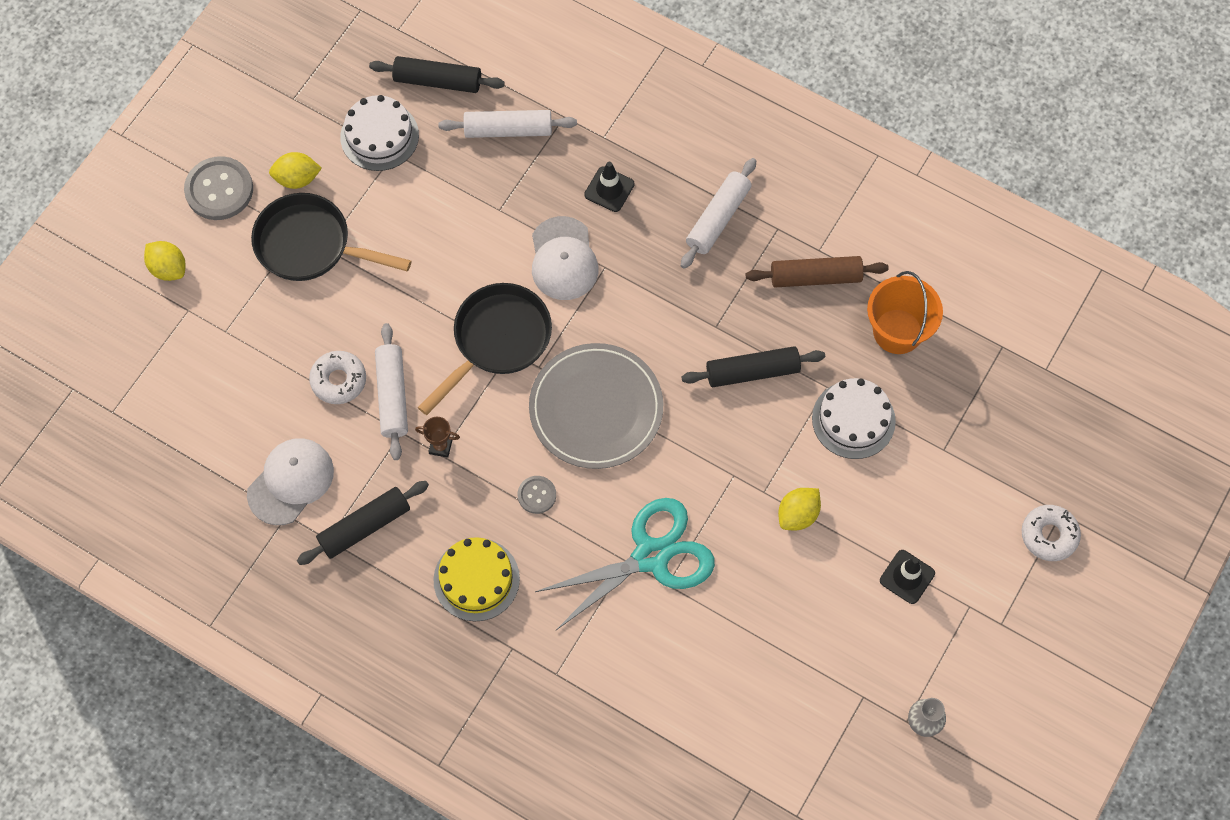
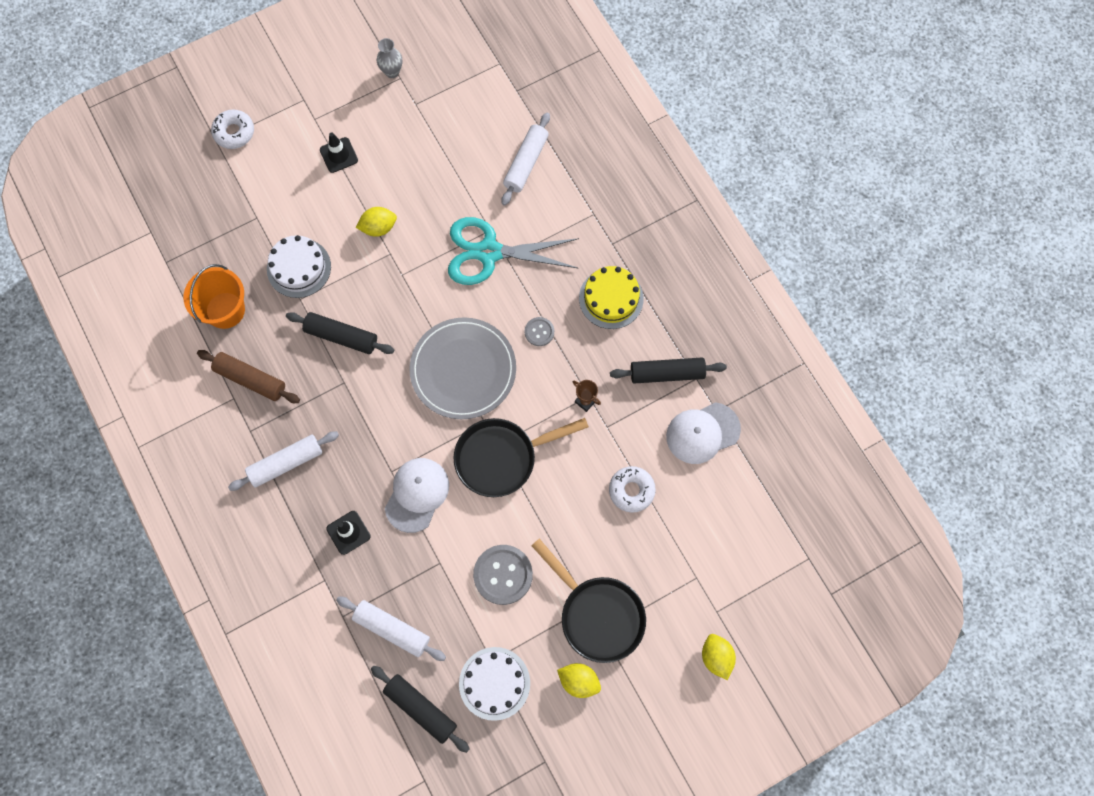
camera: 150 degrees left, 5 degrees up
grey button [184,156,253,220] -> grey button moved to [473,545,533,605]
white rolling pin [375,323,408,460] -> white rolling pin moved to [501,112,550,206]

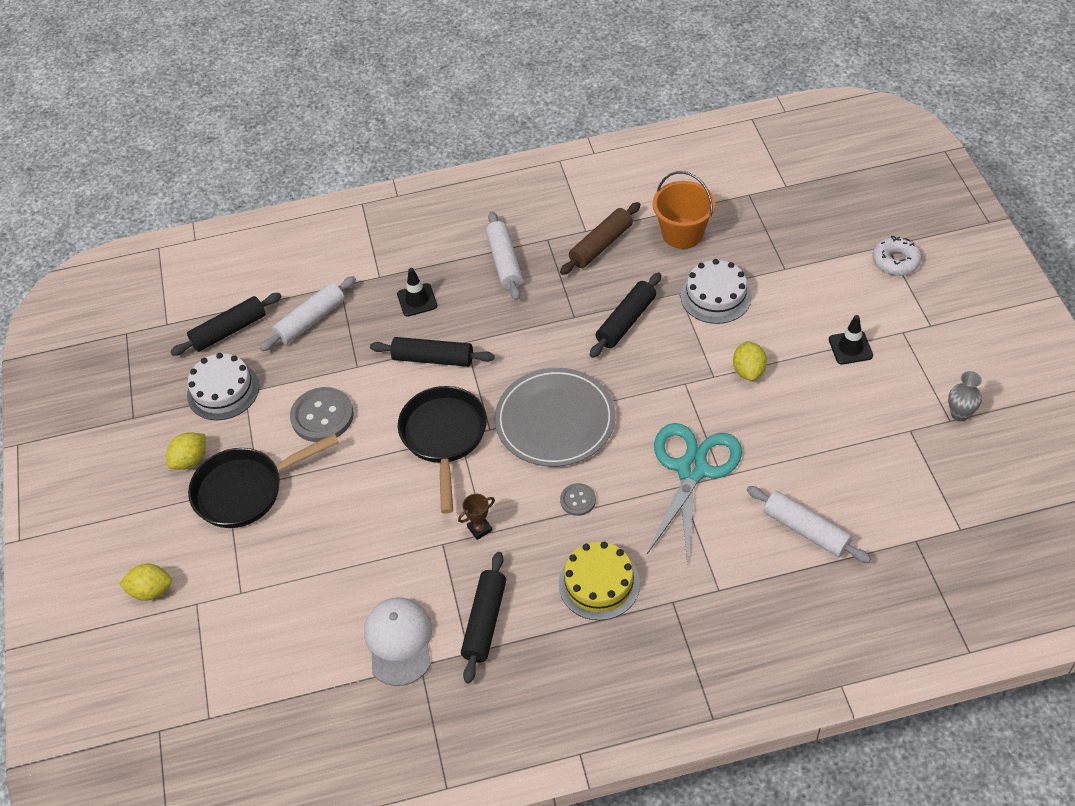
camera: 110 degrees right, 20 degrees down
white cap [385,458,449,533] -> black rolling pin [370,337,495,367]
white donut [609,466,656,513] -> none

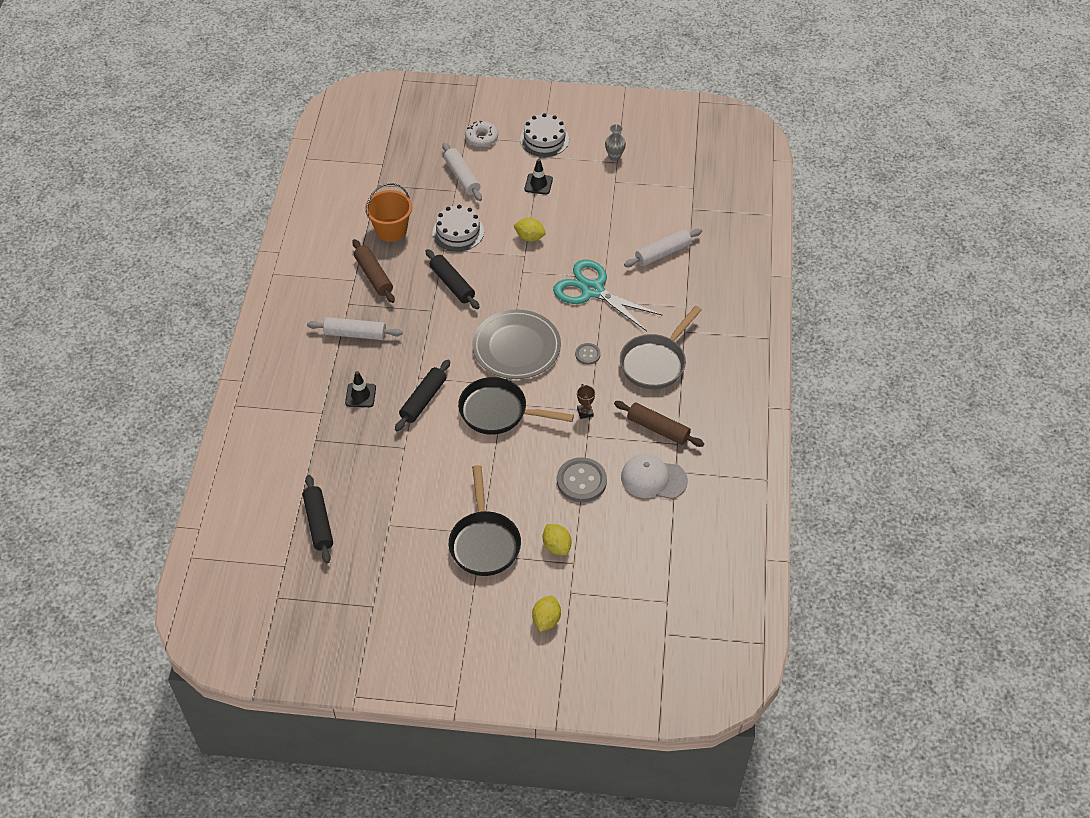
camera: 75 degrees left, 0 degrees up
yellow lemon [166,432,206,470] -> yellow lemon moved to [543,524,572,555]
white cake [187,353,259,420] -> white cake moved to [520,113,569,157]
white rolling pin [260,276,356,351] -> white rolling pin moved to [442,143,482,201]
grey button [290,387,354,442] -> grey button moved to [557,457,607,502]
black rolling pin [461,552,506,684] -> brown rolling pin [614,401,704,447]
yellow cake [559,542,640,621] -> grey pan [620,306,702,389]

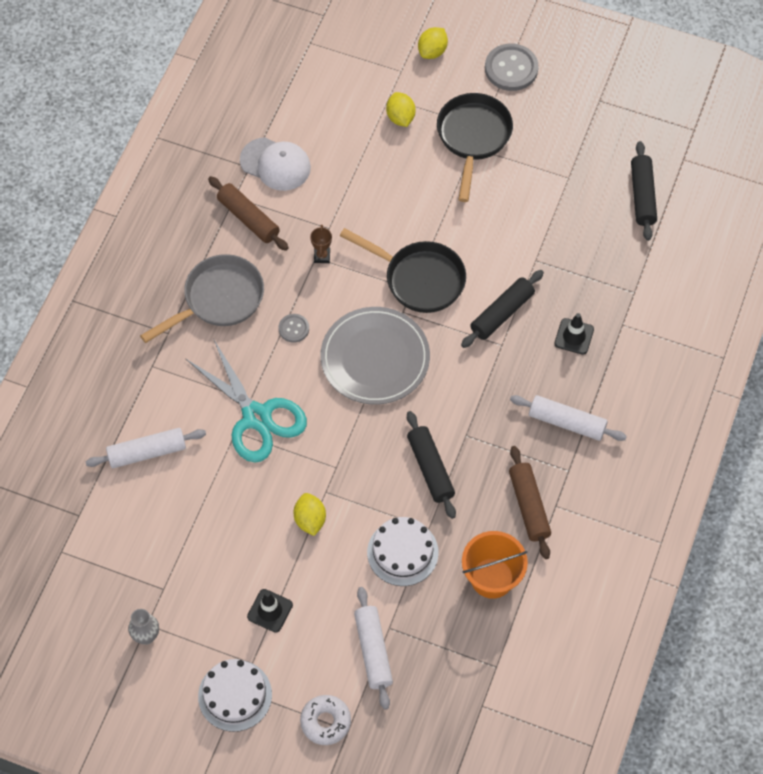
camera: 165 degrees left, 10 degrees up
yellow lemon [513,218,546,242] -> yellow lemon turned 45 degrees clockwise [293,493,326,536]
grey button [557,457,607,502] -> grey button moved to [485,44,538,91]

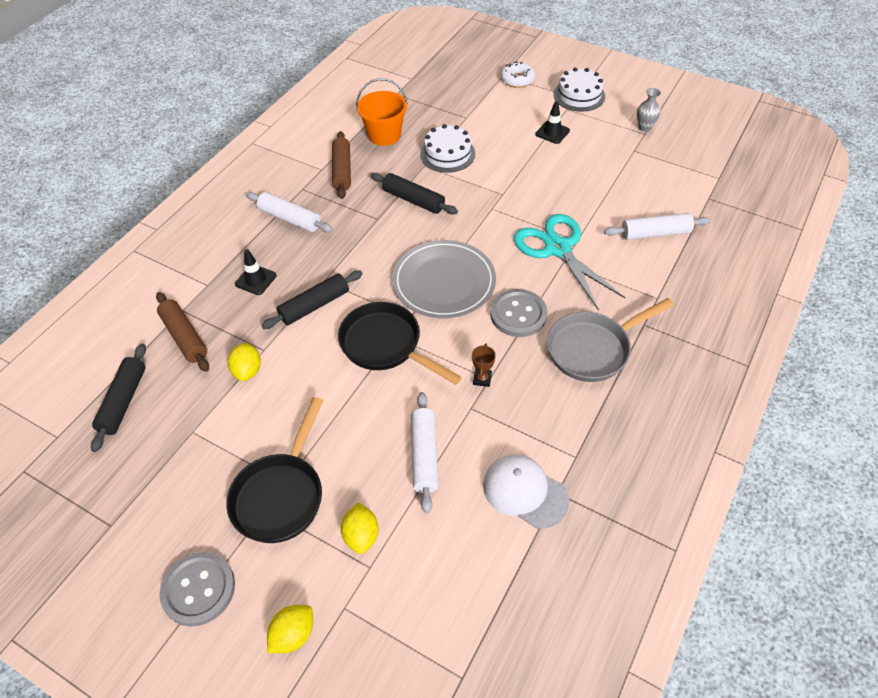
camera: 170 degrees left, 10 degrees down
brown rolling pin [208,176,289,251] -> brown rolling pin moved to [156,292,209,372]
grey button [278,314,309,343] -> grey button [490,289,547,337], size x1.86
yellow lemon [293,493,326,536] -> yellow lemon moved to [228,343,261,381]
white rolling pin [354,587,393,710] -> white rolling pin moved to [411,392,439,513]
black rolling pin [407,411,456,519] -> black rolling pin turned 45 degrees counterclockwise [371,173,458,214]

